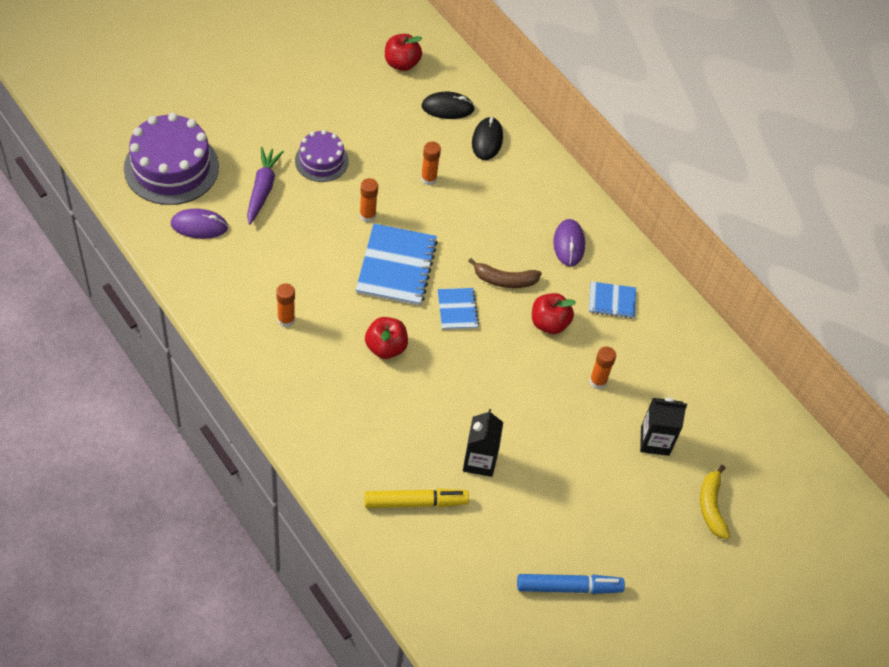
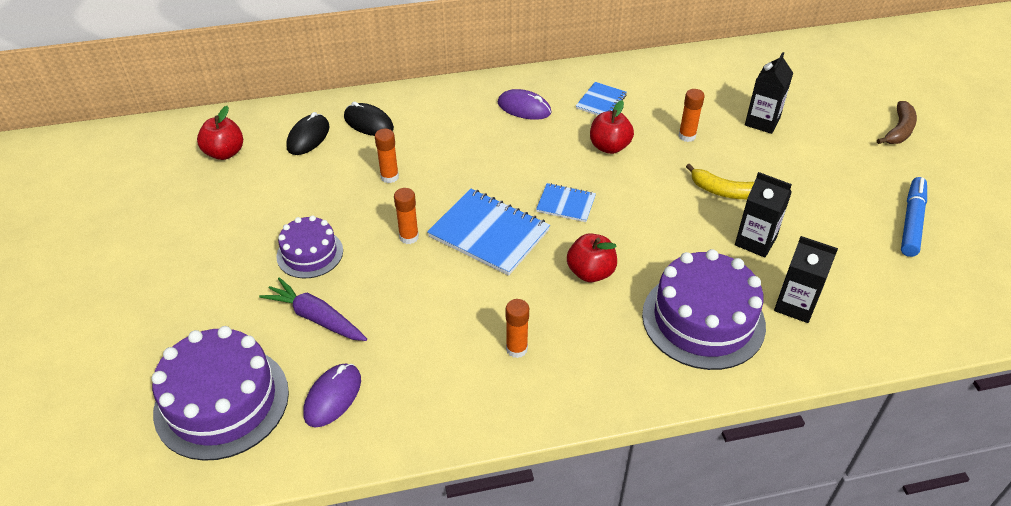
camera: 60 degrees left, 10 degrees down
yellow marker [364,489,469,508] -> black carton [774,236,838,323]
brown banana [468,258,542,288] -> brown banana moved to [877,101,917,144]
yellow banana [700,465,730,539] -> yellow banana moved to [686,163,754,199]
none -> purple cake [642,249,766,370]

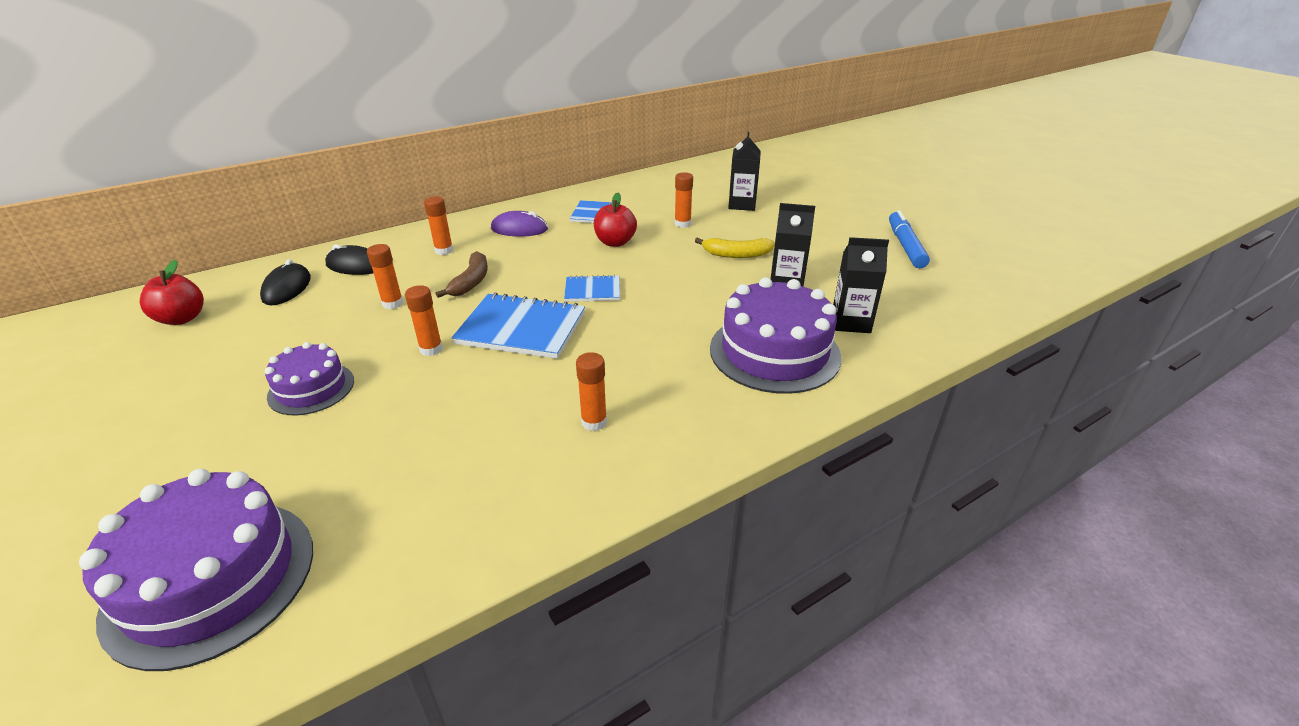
camera: 20 degrees left, 10 degrees down
purple carrot [259,277,367,341] -> none
purple mouse [303,363,361,427] -> none
red apple [567,233,617,282] -> none
brown banana [877,101,917,144] -> brown banana moved to [436,251,488,298]
none -> orange glue stick [424,196,453,255]

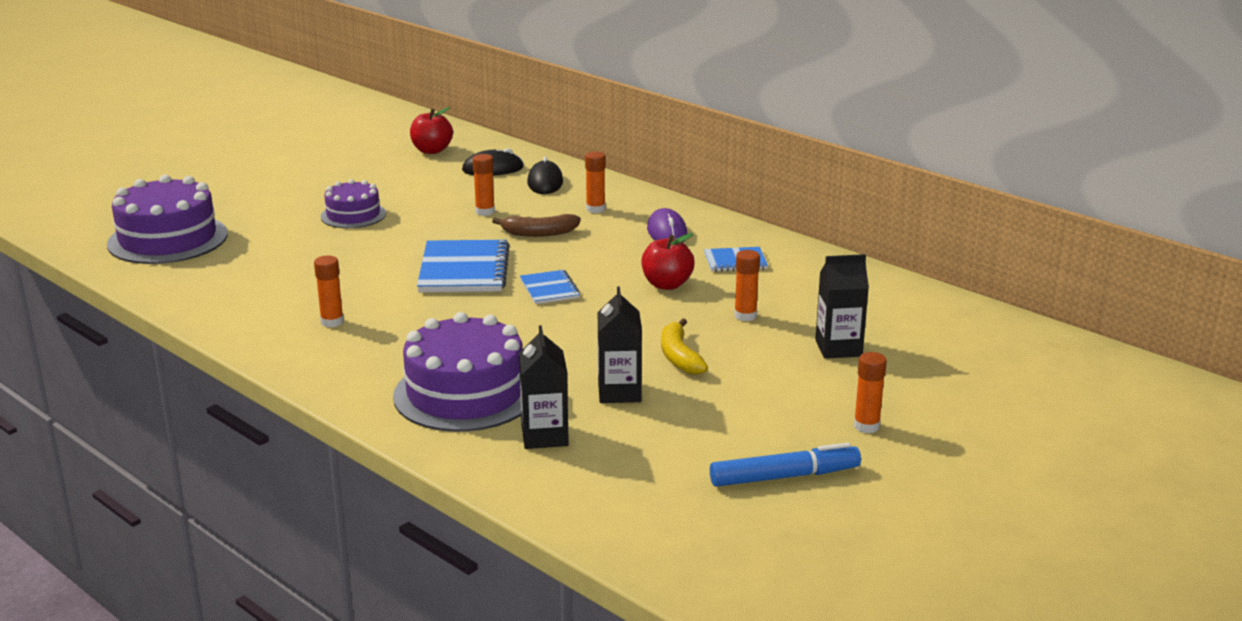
camera: 75 degrees right, 10 degrees down
orange glue stick [405,285,443,356] -> orange glue stick moved to [854,352,887,433]

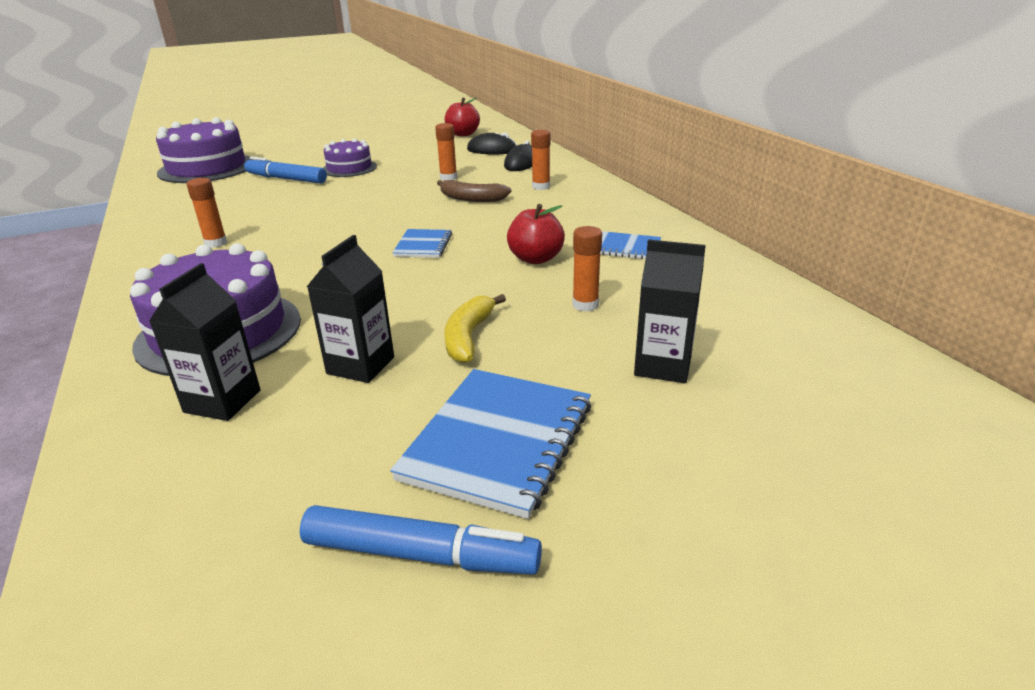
camera: 25 degrees right, 5 degrees up
blue notebook [417,240,510,292] -> blue notebook moved to [390,369,591,519]
purple mouse [647,208,687,243] -> none
orange glue stick [854,352,887,433] -> none
none -> blue marker [244,157,327,184]

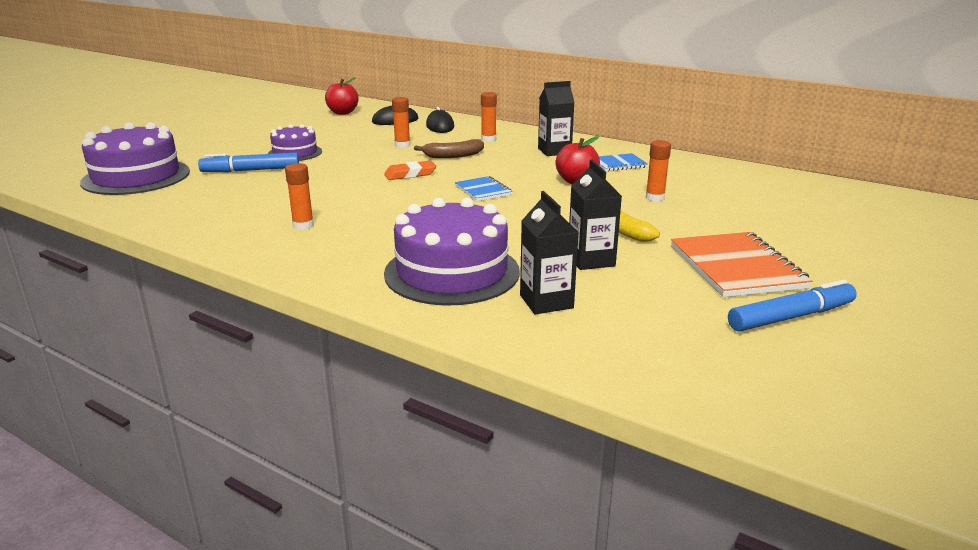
camera: 35 degrees left, 5 degrees down
blue notebook [390,369,591,519] -> orange notebook [671,232,812,297]
black carton [634,239,706,383] -> black carton moved to [538,81,575,156]
none -> orange eraser [384,161,436,180]

